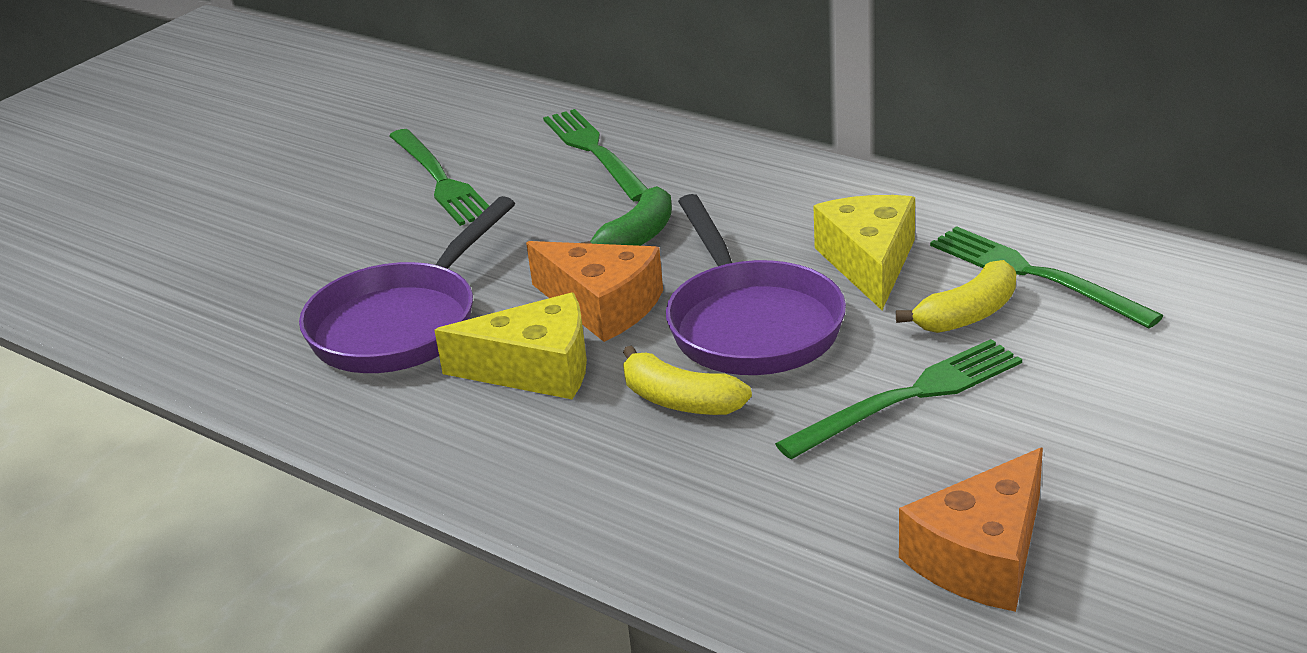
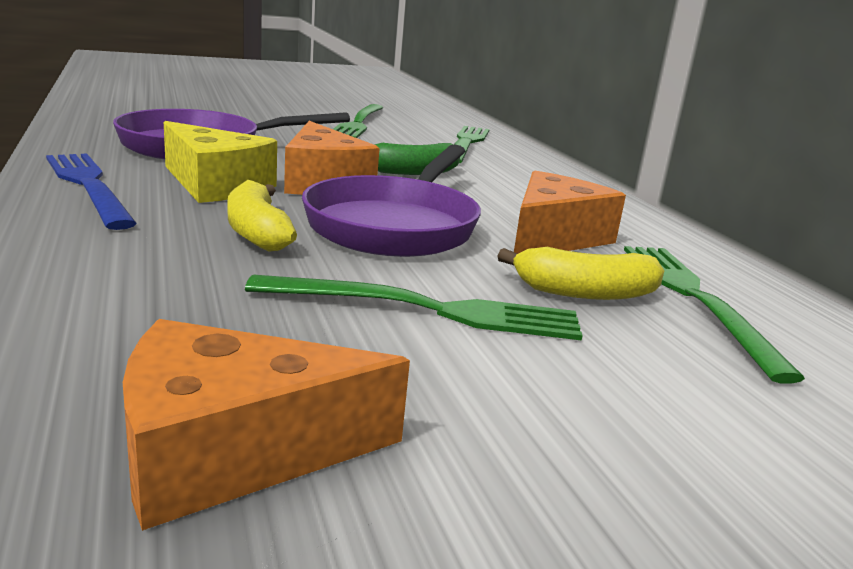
camera: 30 degrees right, 10 degrees down
yellow cheese [813,195,915,310] -> orange cheese [514,171,626,254]
none -> blue fork [46,154,137,230]

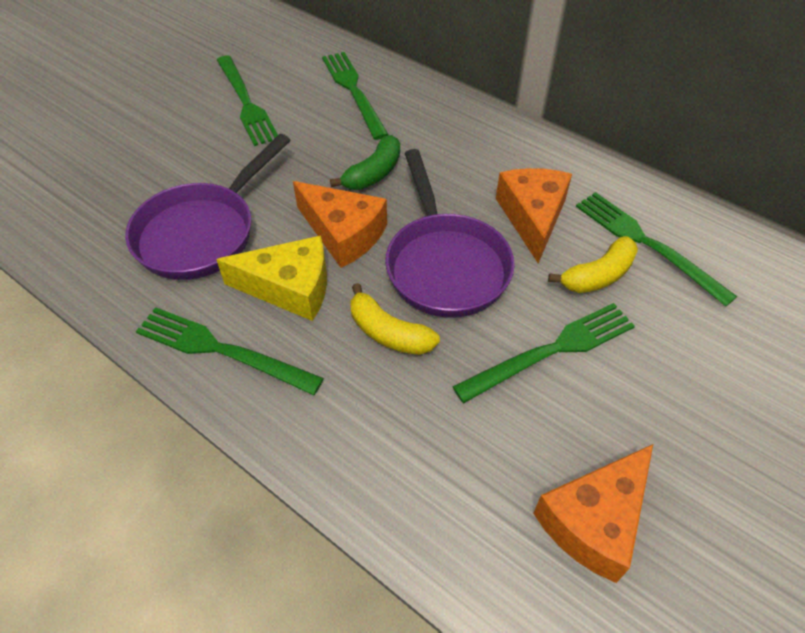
camera: 30 degrees left, 30 degrees up
blue fork [46,154,137,230] -> green fork [136,307,324,395]

